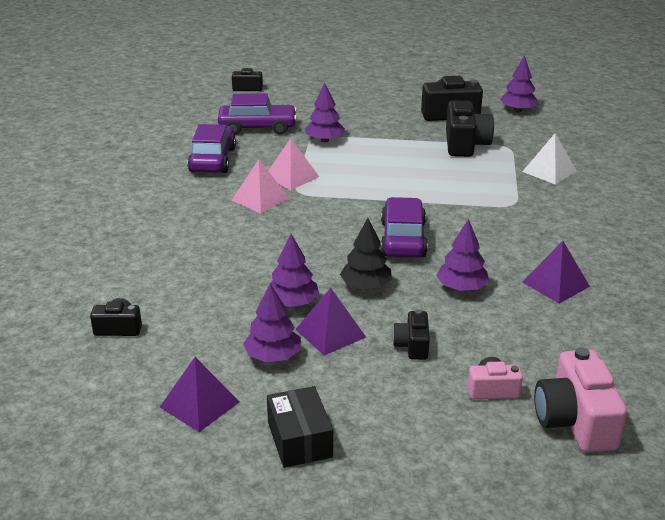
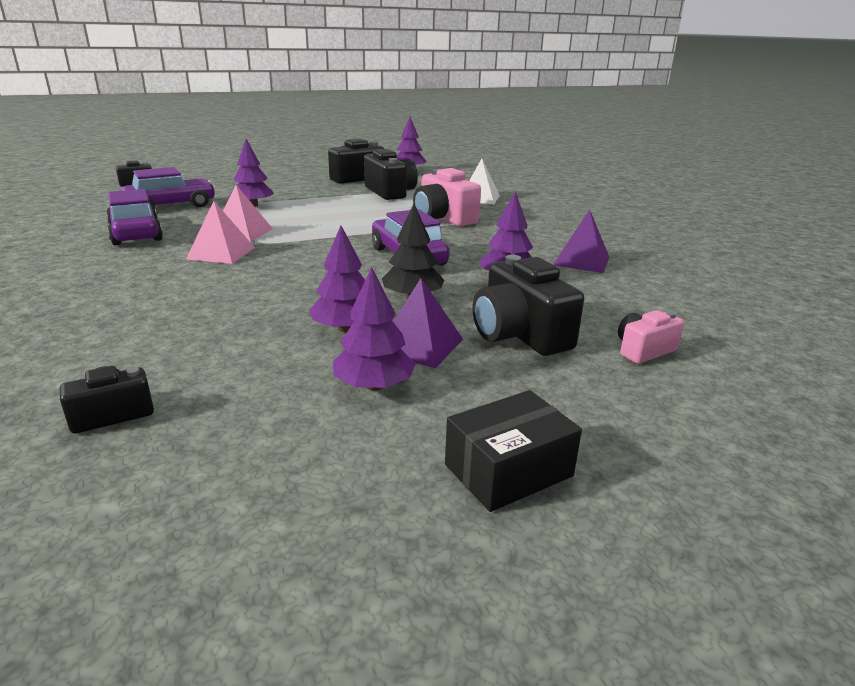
camera: 30 degrees left, 5 degrees down
purple pyramid [160,357,240,432] -> none
black box [267,386,333,468] -> black box turned 75 degrees counterclockwise [445,390,582,512]
black camera [392,309,430,360] -> black camera [473,255,584,356], size x1.81
pink camera [534,347,627,452] -> pink camera moved to [413,168,481,226]

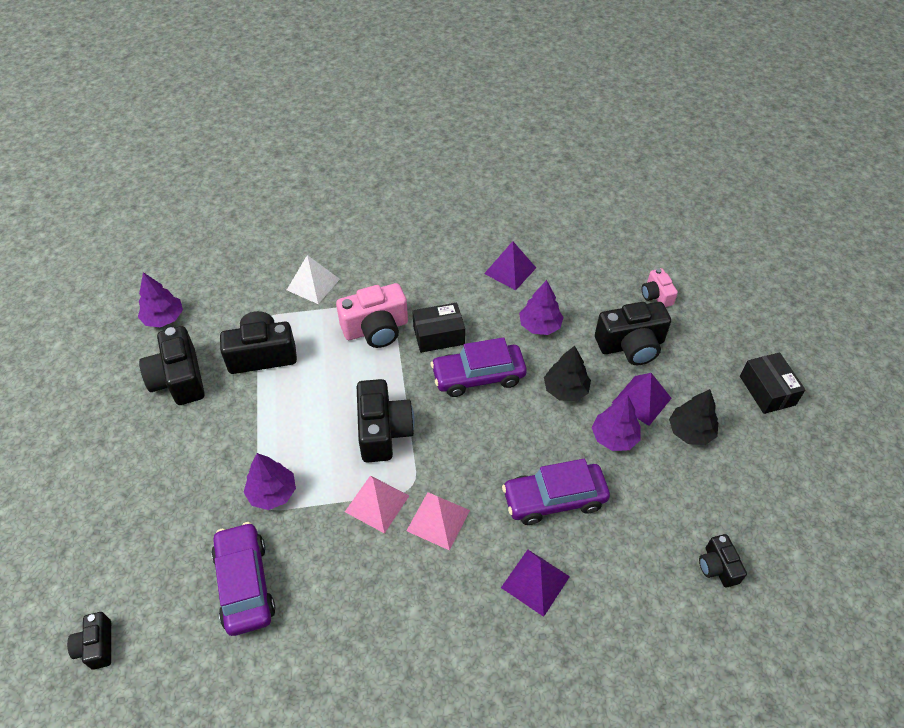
camera: 75 degrees left, 25 degrees up
purple car [106,189,163,245] -> purple car moved to [502,459,610,525]
purple tree [333,267,416,391] -> black tree [669,389,718,445]
none -> black camera [357,379,415,462]
none -> black box [412,303,465,353]
none -> purple pyramid [501,550,570,617]

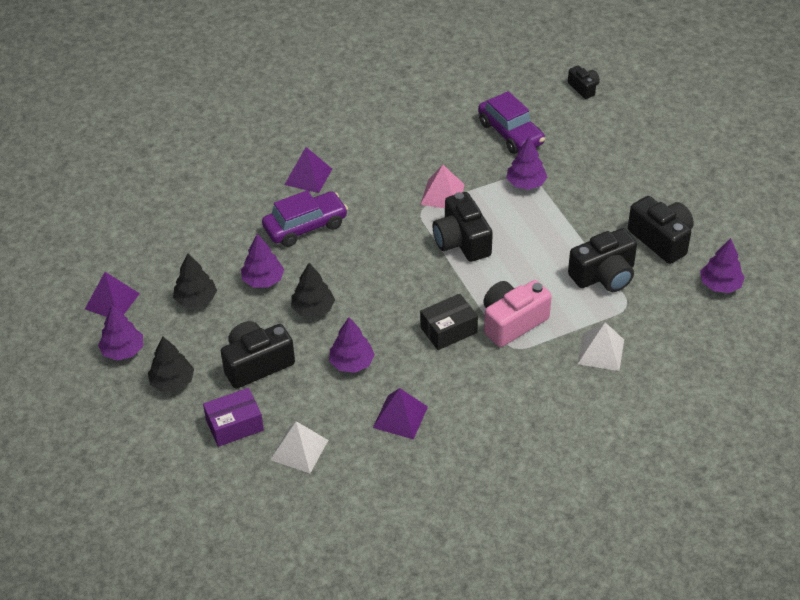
camera: 165 degrees right, 5 degrees down
pink pyramid [406,492,470,551] -> none
purple car [431,337,527,397] -> none
purple pyramid [612,373,672,426] -> purple pyramid moved to [85,272,140,317]
pink camera [642,268,678,307] -> purple box [203,388,264,447]
black camera [699,534,747,588] -> none
black box [740,352,806,414] -> purple tree [98,305,143,361]
none -> black tree [148,337,194,392]
none -> white pyramid [270,421,328,473]

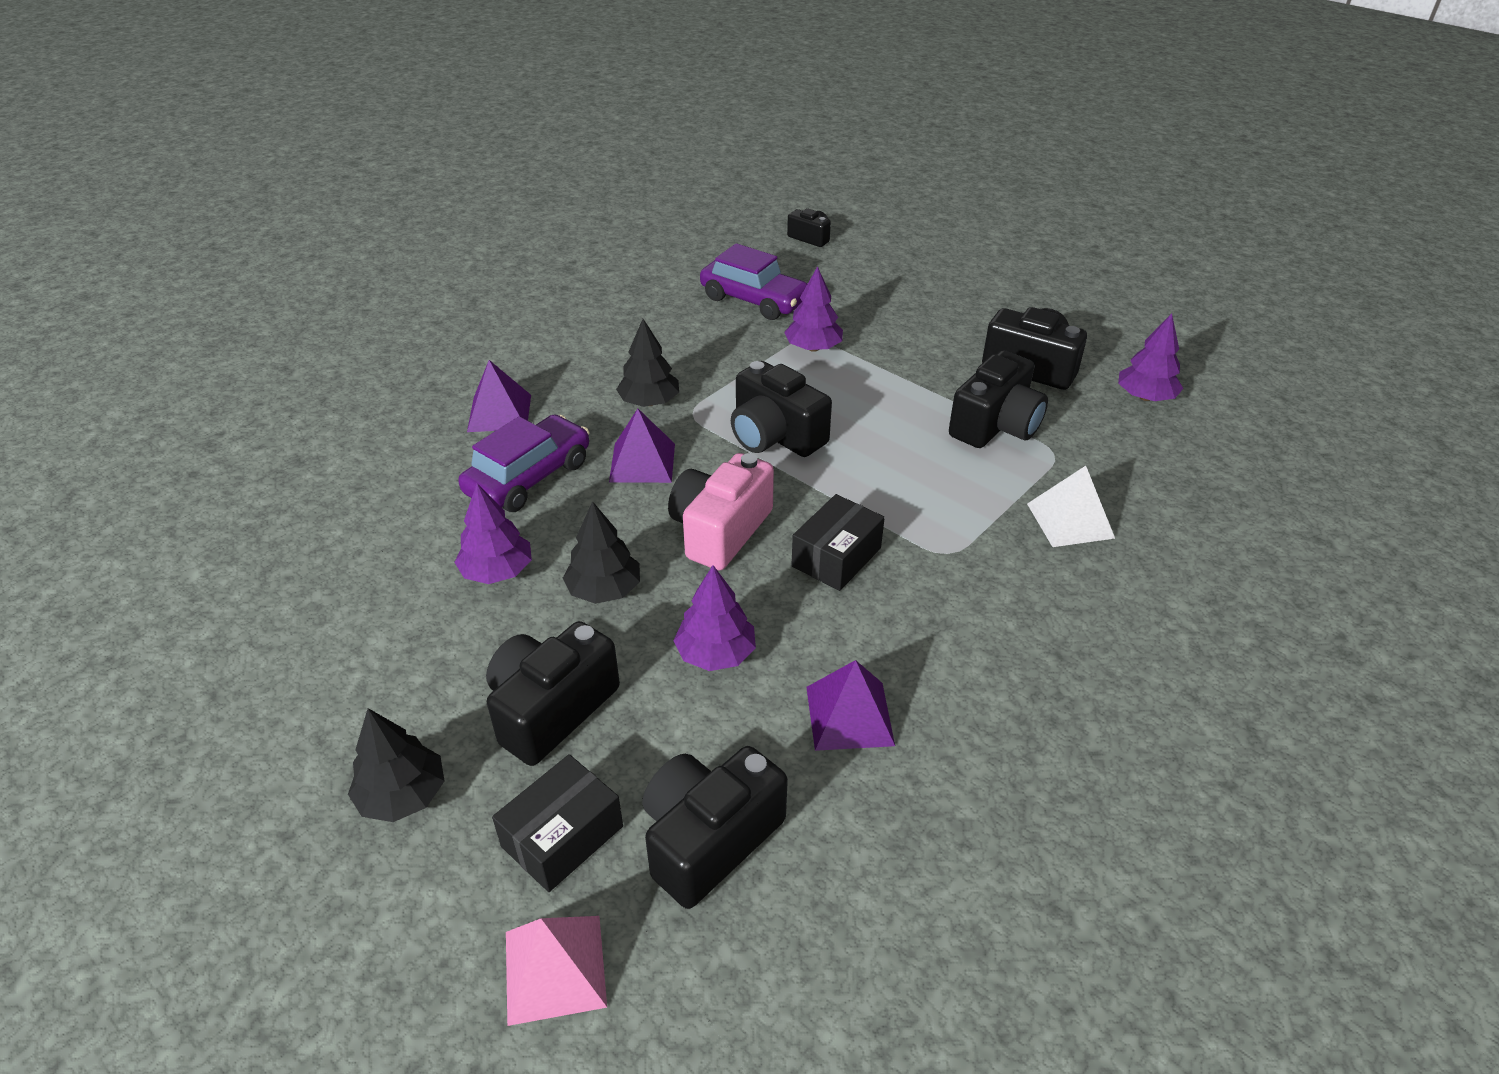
camera: 25 degrees left, 5 degrees down
purple pyramid [85,272,140,317] -> purple pyramid moved to [609,409,675,483]
purple tree [98,305,143,361] -> none
black tree [173,253,217,308] -> black tree moved to [616,319,679,407]
purple box [203,388,264,447] -> black box [492,754,623,892]
white pyramid [270,421,328,473] -> black camera [642,746,788,909]
pink pyramid [420,165,465,208] -> pink pyramid moved to [506,916,607,1026]
pink camera [483,280,552,347] -> pink camera moved to [668,453,774,571]

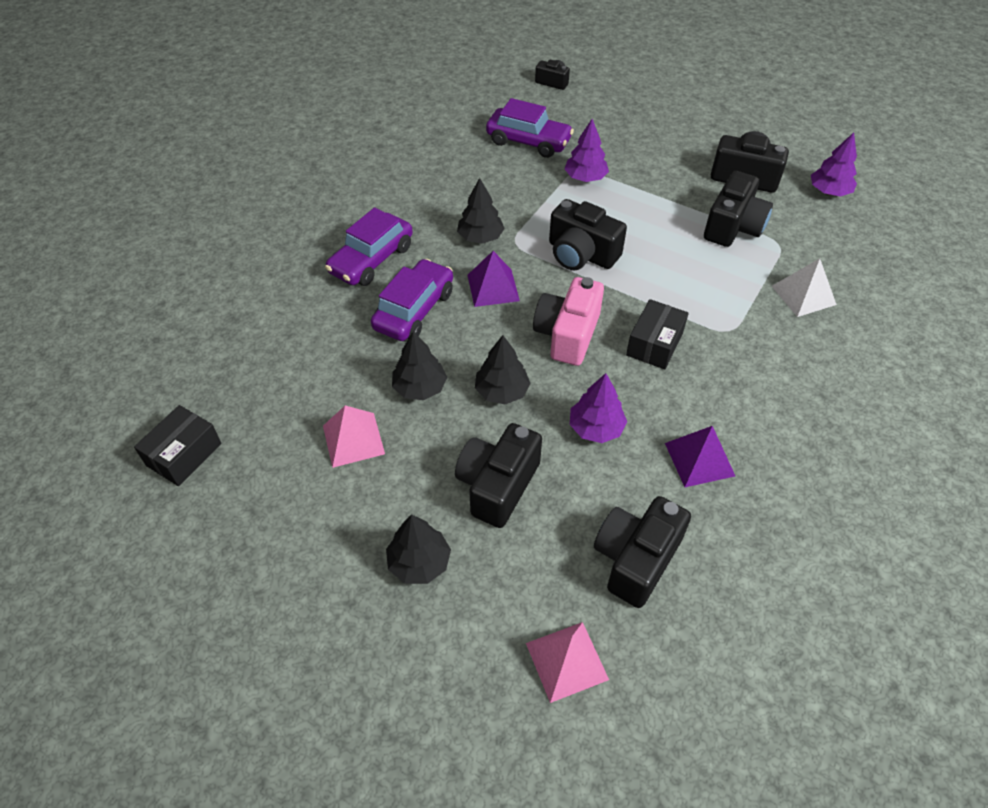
camera: 10 degrees left, 10 degrees up
purple tree [454,483,532,584] -> black tree [392,331,447,400]
purple pyramid [467,360,531,432] -> purple car [325,207,413,286]
black box [492,754,623,892] -> black box moved to [134,405,222,486]
none -> pink pyramid [323,405,385,468]

